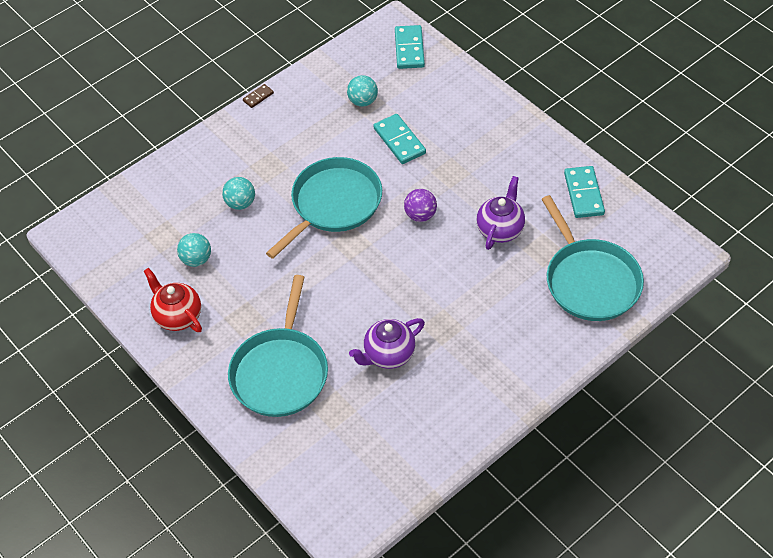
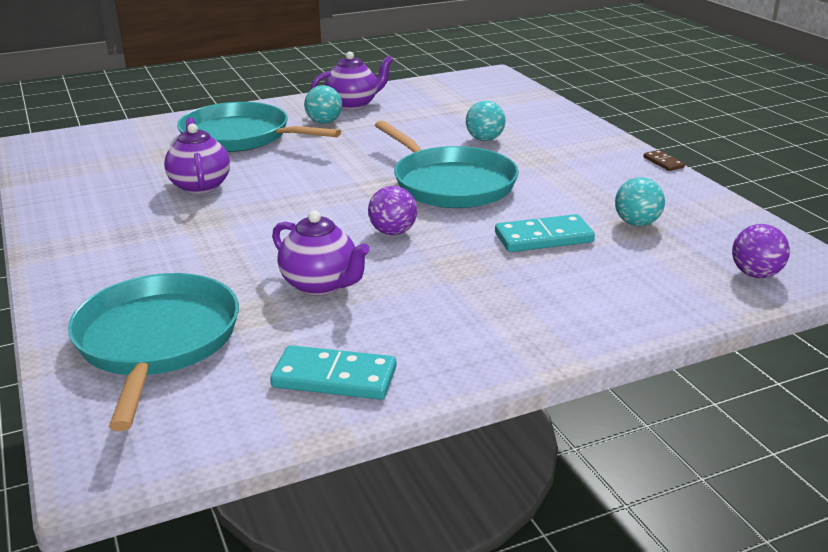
camera: 105 degrees right, 25 degrees down
red teapot [144,268,202,332] -> purple teapot [311,52,393,110]
turquoise ball [177,233,211,267] -> turquoise ball moved to [304,85,342,124]
turquoise domino [395,25,425,69] -> purple ball [732,224,790,278]
turquoise pan [541,195,644,321] -> turquoise pan turned 90 degrees clockwise [68,273,239,431]

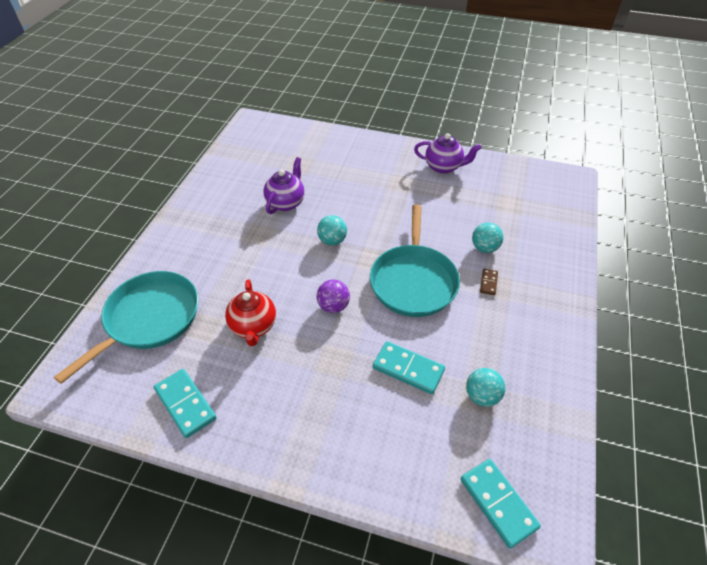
camera: 40 degrees right, 20 degrees up
turquoise pan [177,102,341,152] -> none
purple teapot [272,210,370,296] -> red teapot [225,279,276,346]
turquoise ball [304,85,342,124] -> turquoise ball moved to [317,215,347,245]
brown domino [643,150,685,171] -> brown domino moved to [480,269,498,295]
purple ball [732,224,790,278] -> turquoise domino [461,459,541,549]

